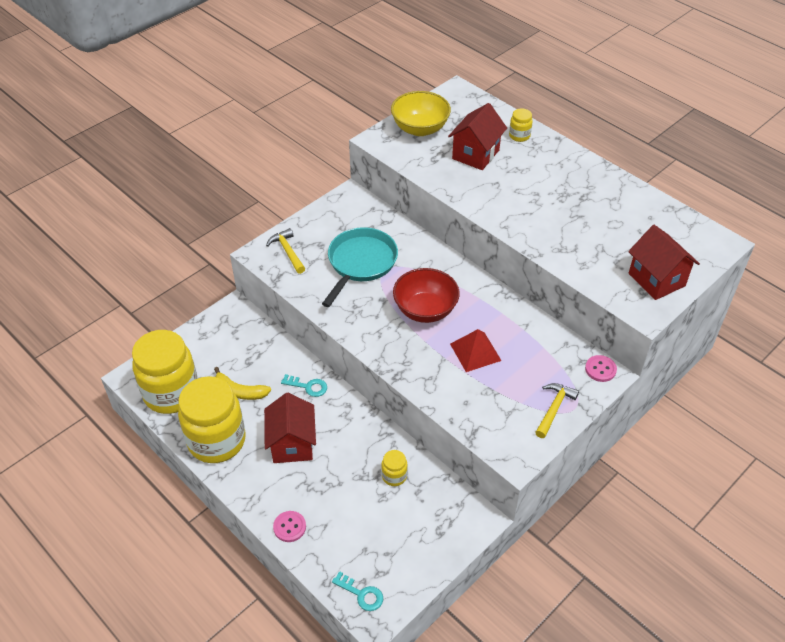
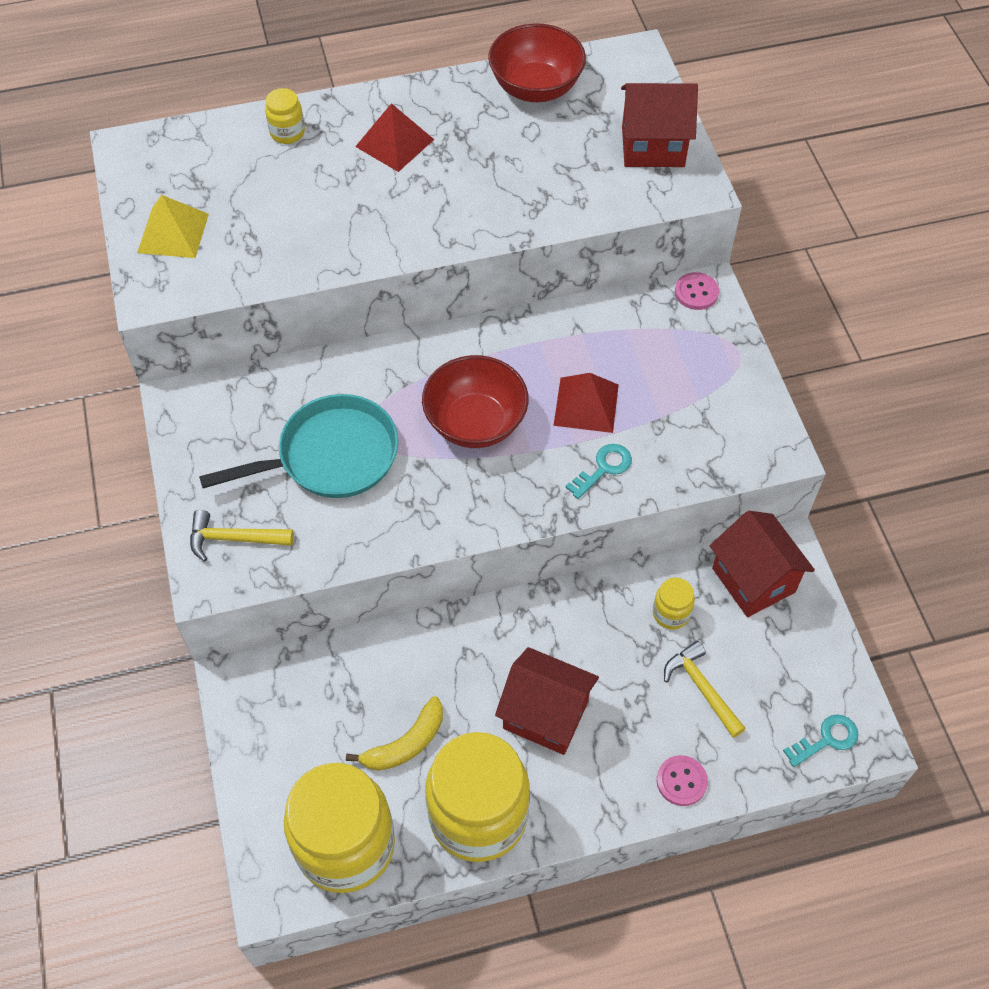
camera: 60 degrees left, 10 degrees up
turquoise key [281,374,327,397] -> turquoise key moved to [565,444,632,499]
turquoise pan [322,227,398,307] -> turquoise pan turned 105 degrees clockwise [199,394,399,498]
yellow bowl [391,91,451,136] -> yellow pyramid [137,195,209,258]
red house [448,103,507,170] -> red house moved to [710,511,815,617]
yellow hammer [535,383,579,438] -> yellow hammer moved to [664,641,746,738]
none -> red pyramid [355,103,434,172]
none -> red bowl [488,23,586,102]

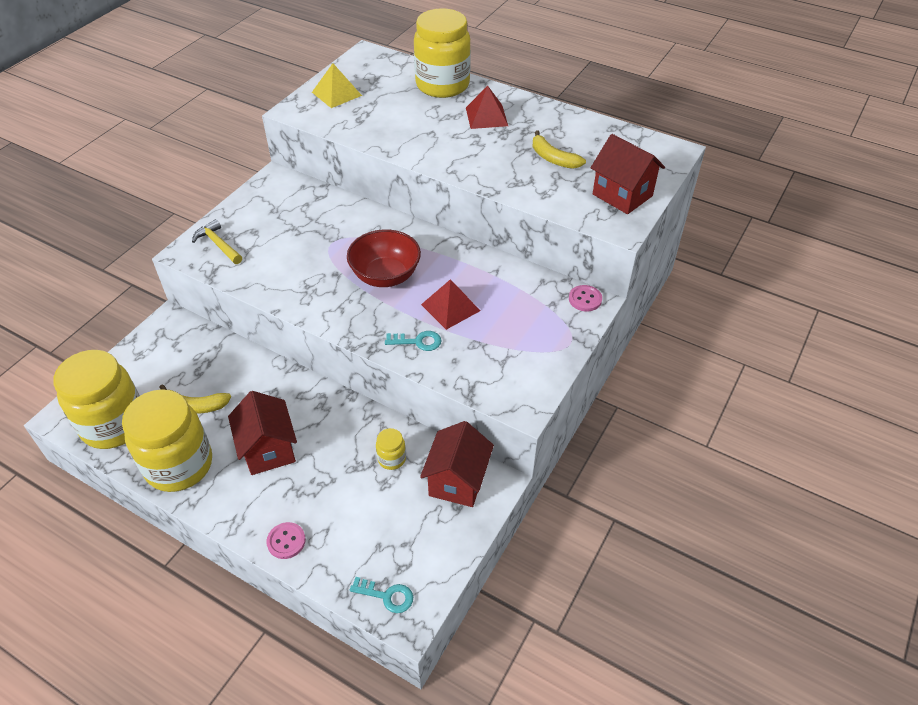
camera: 45 degrees right, 10 degrees down
turquoise pan [199,394,399,498] -> none
yellow jar [265,88,305,144] -> yellow jar [414,8,471,98], size x2.38
red bowl [488,23,586,102] -> none
yellow hammer [664,641,746,738] -> none
none -> yellow banana [533,130,586,169]

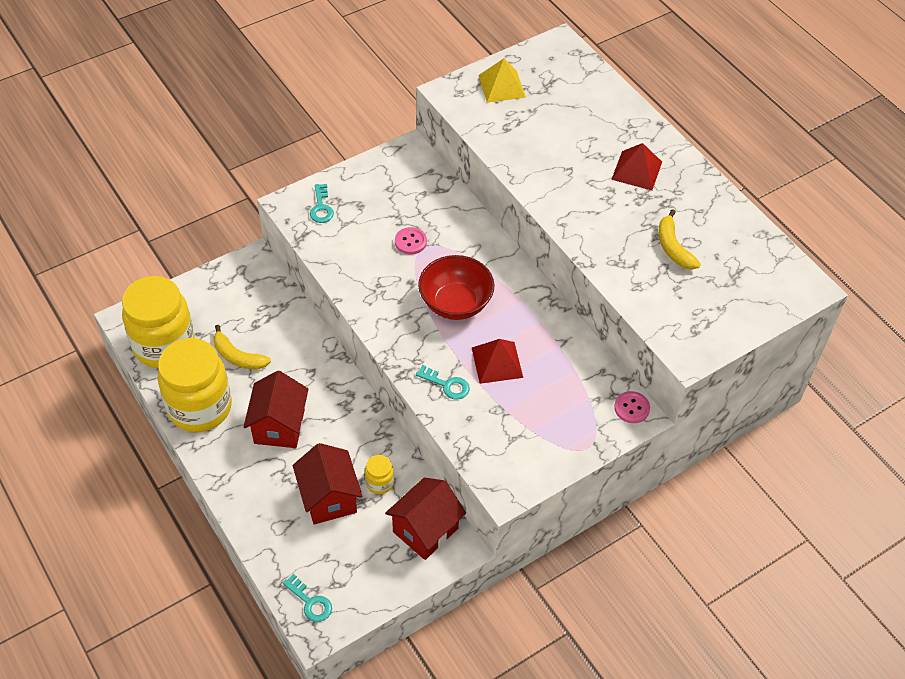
camera: 25 degrees right, 5 degrees up
yellow hammer [192,219,242,264] -> turquoise key [310,184,334,223]
pink button [266,522,306,559] -> pink button moved to [395,227,427,254]
yellow jar [414,8,471,98] -> none
red house [591,134,665,214] -> red house moved to [292,443,362,524]

